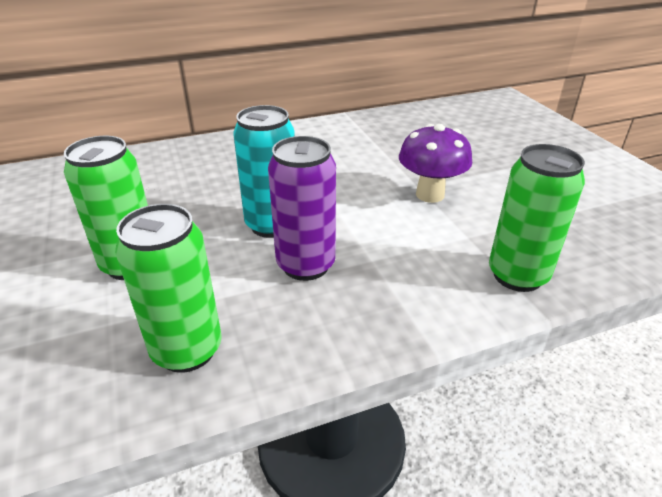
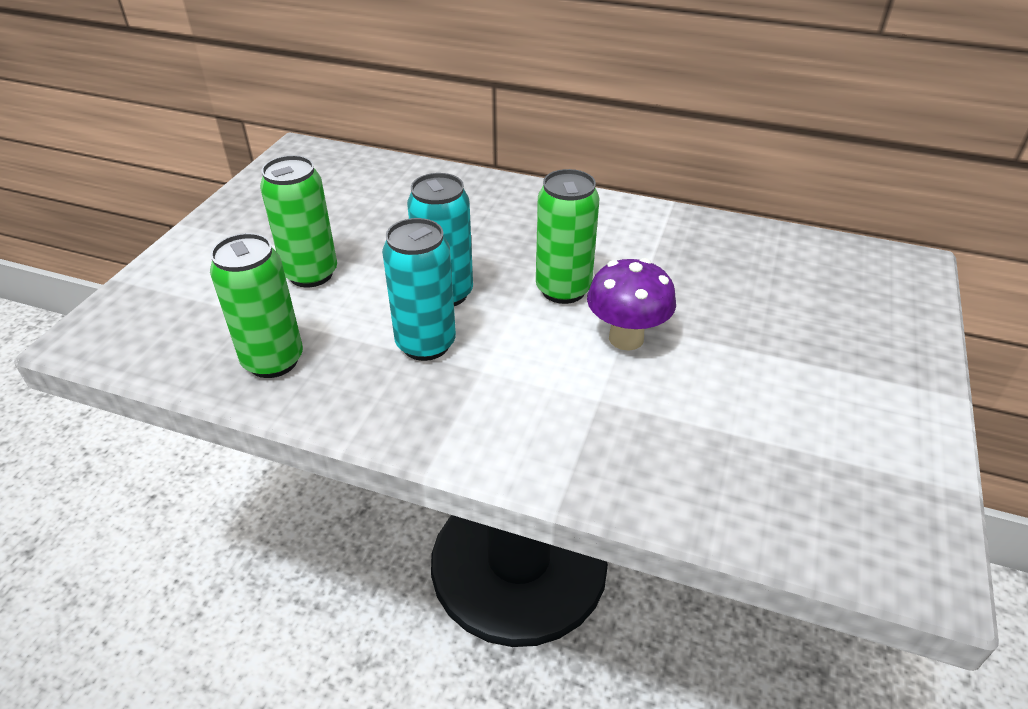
camera: 40 degrees right, 5 degrees up
purple can [268,136,336,281] -> turquoise can [382,218,456,361]
green can [489,144,585,292] -> green can moved to [536,169,600,304]

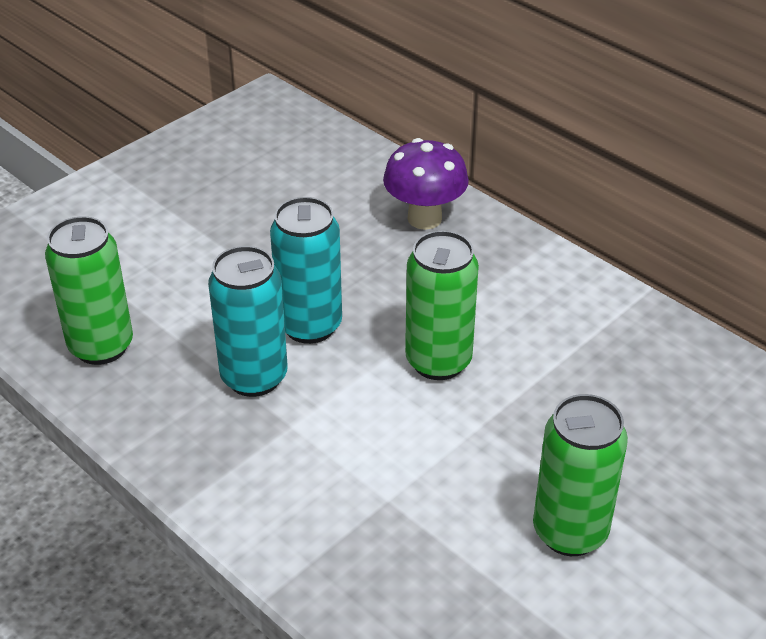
camera: 25 degrees right, 0 degrees up
green can [260,155,337,287] -> green can moved to [533,394,628,556]
purple mushroom [587,258,676,351] -> purple mushroom moved to [383,138,469,230]

